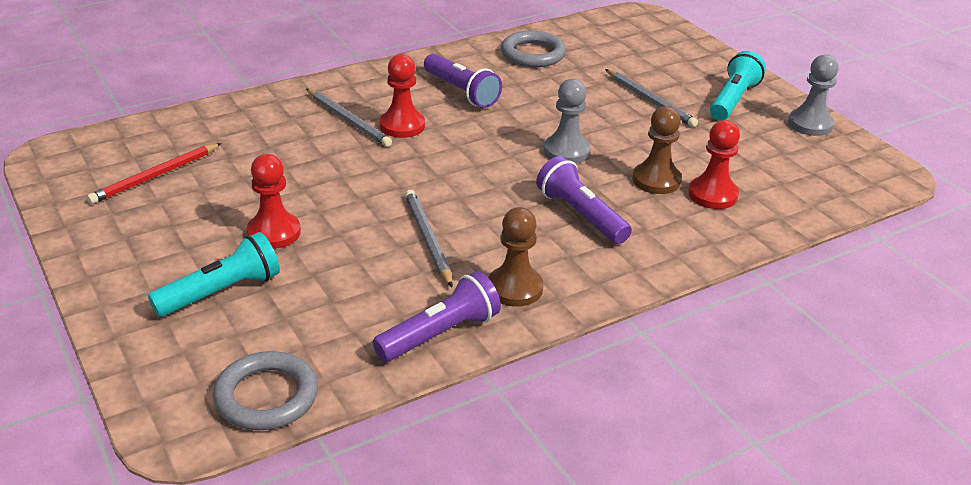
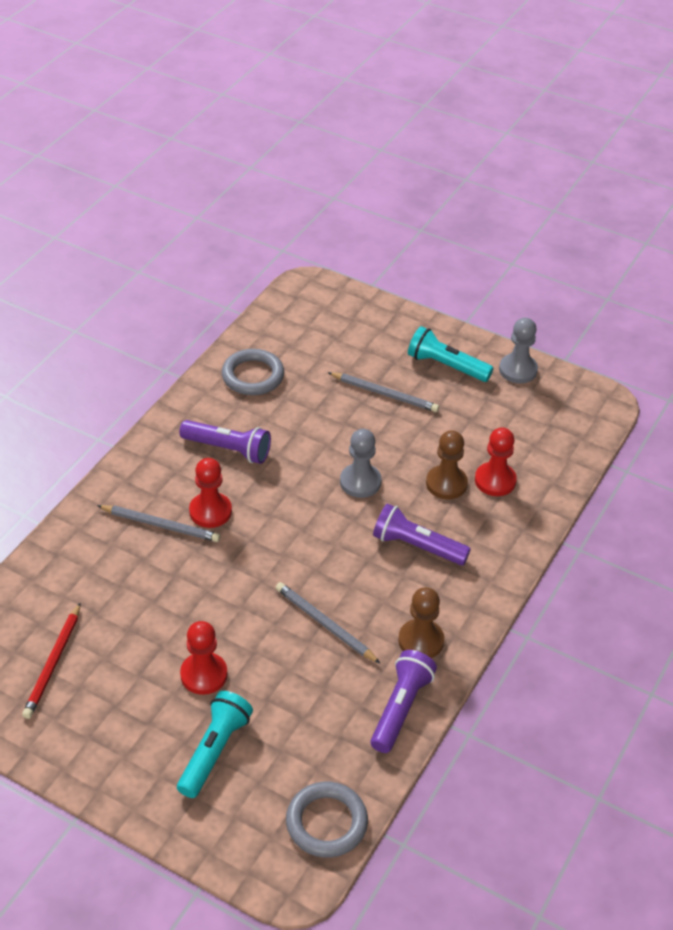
camera: 30 degrees left, 10 degrees up
turquoise flashlight [710,51,766,121] -> turquoise flashlight turned 60 degrees counterclockwise [408,326,493,382]

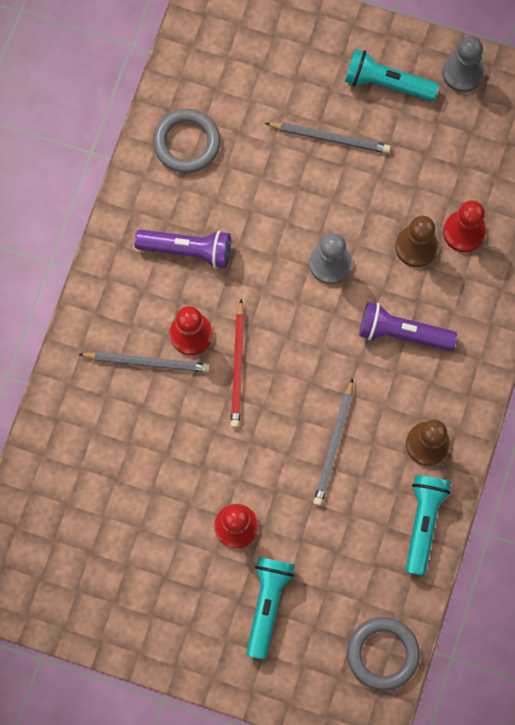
camera: 10 degrees left, 30 degrees up
red pencil [22,602,81,719] -> red pencil moved to [231,299,245,428]
grey pencil [276,582,381,664] -> grey pencil turned 105 degrees counterclockwise [313,378,353,506]
purple flashlight [371,650,437,753] -> turquoise flashlight [405,475,451,576]

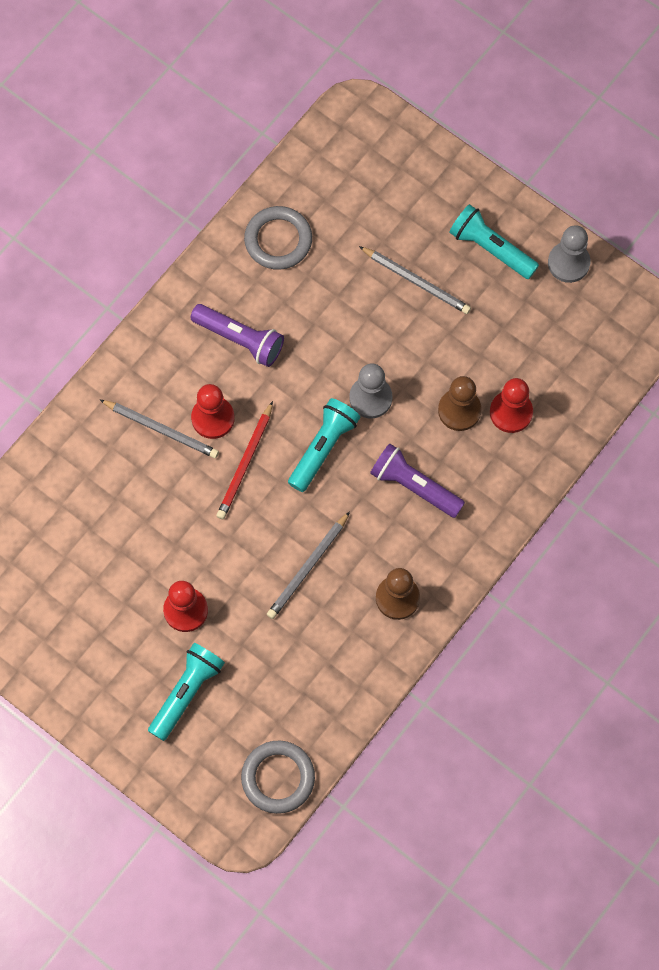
camera: 20 degrees right, 5 degrees down
turquoise flashlight [405,475,451,576] -> turquoise flashlight moved to [288,398,360,492]

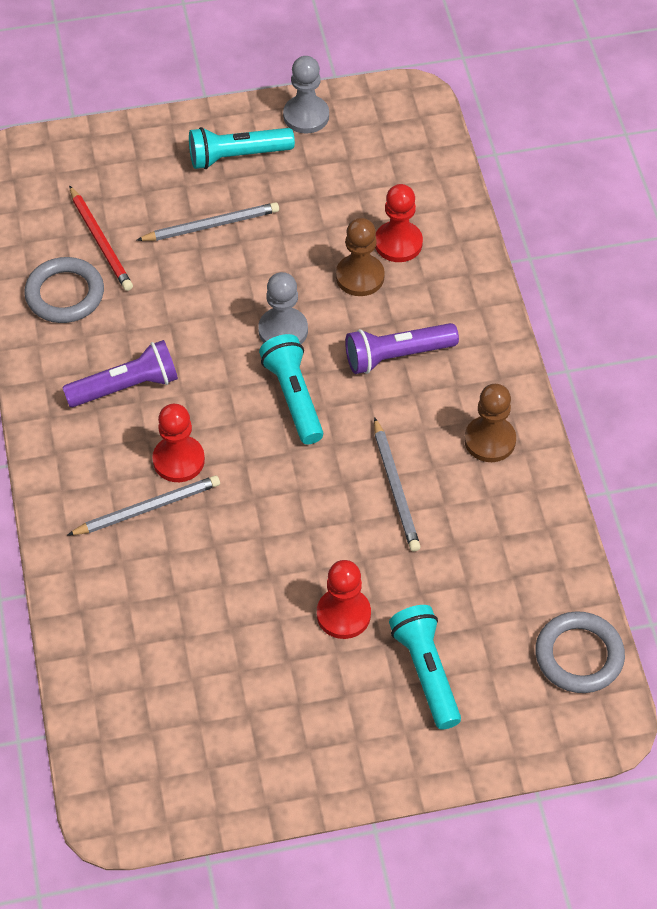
camera: 50 degrees left, 15 degrees down
red pencil [217,401,273,519] -> red pencil moved to [69,185,133,291]

